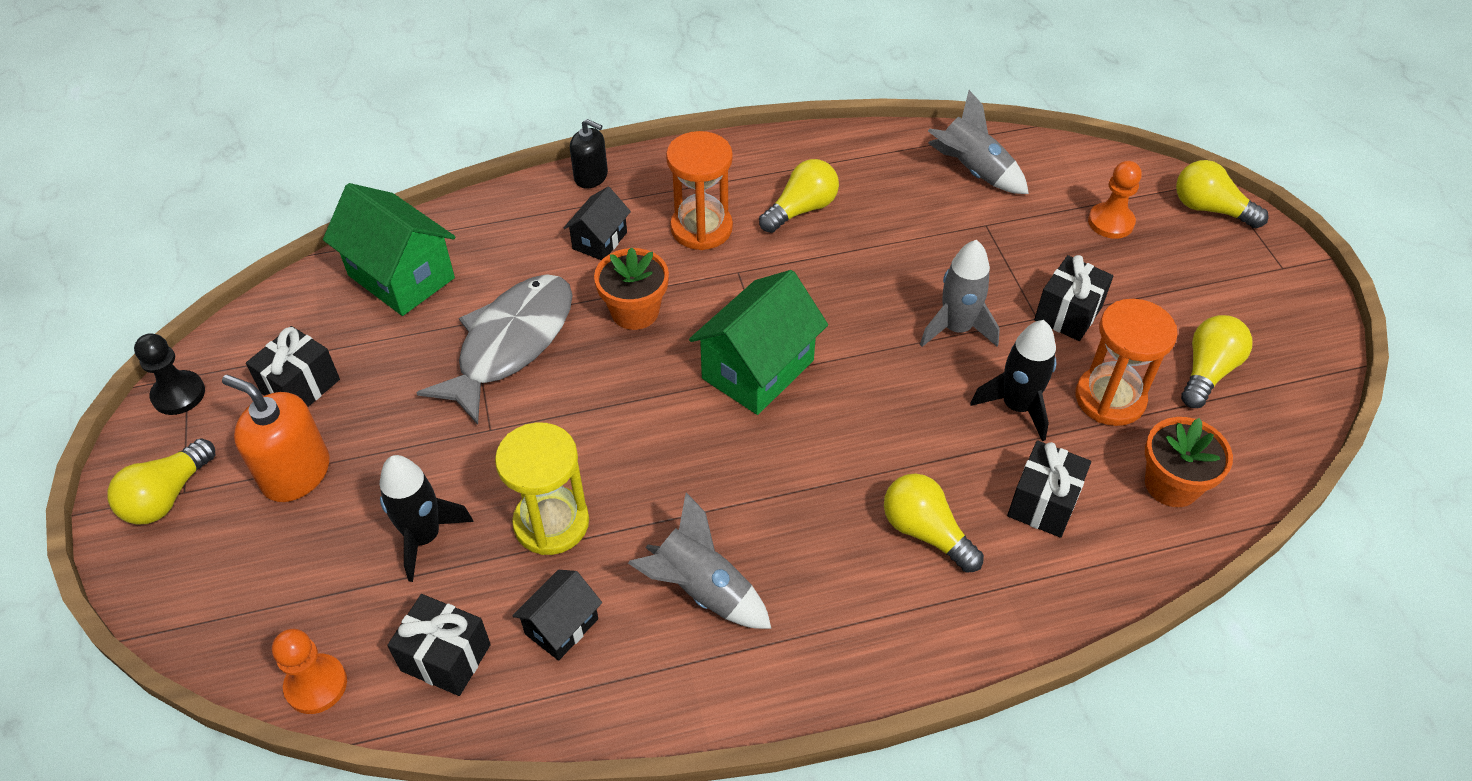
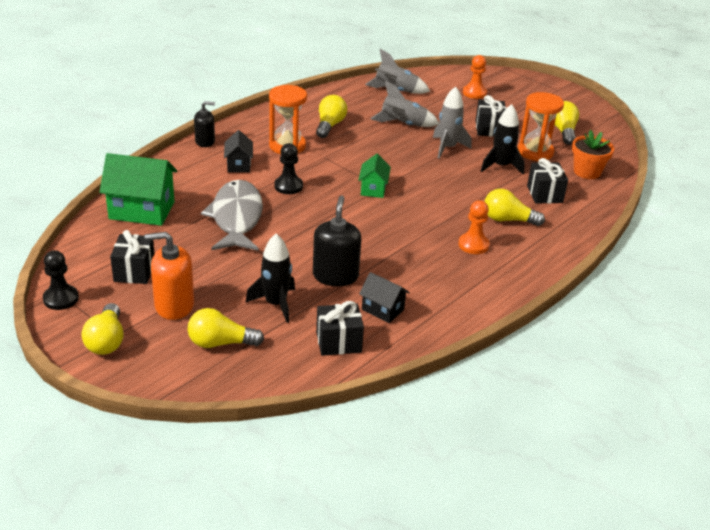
camera: 35 degrees left, 15 degrees down
orange pawn [272,629,347,714] -> orange pawn moved to [459,200,490,254]
yellow hourglass [495,422,589,555] -> black soap dispenser [313,196,361,286]
black house [512,570,602,661] -> black house turned 60 degrees counterclockwise [359,272,410,323]
orange flower pot [594,247,669,330] -> black pawn [274,143,303,194]
grey rocket [628,492,771,629] -> grey rocket moved to [370,81,439,127]
green house [689,270,828,415] -> green house [358,154,391,198], size x0.55
yellow light bulb [1176,160,1269,228] -> yellow light bulb moved to [188,308,264,348]

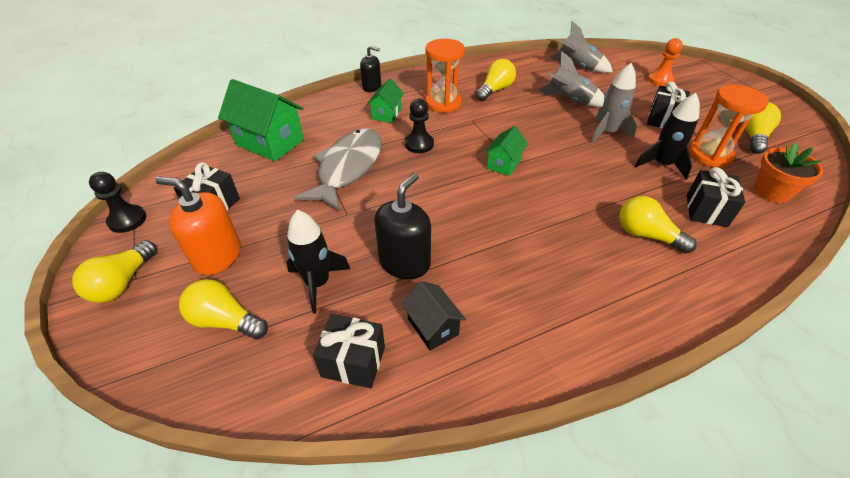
camera: 25 degrees right, 10 degrees up
black house [224,130,253,172] -> green house [367,79,404,123]
orange pawn [459,200,490,254] -> none

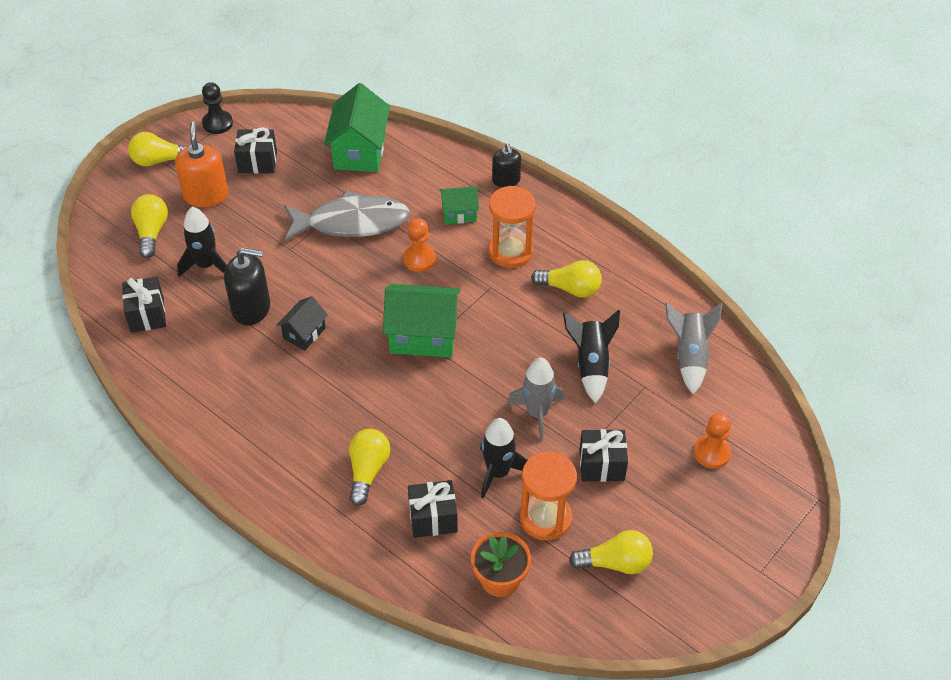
camera: 65 degrees right, 5 degrees up
black house [402,281,466,351] -> black house moved to [277,296,328,351]
black pawn [405,99,434,153] -> orange pawn [403,218,436,272]
green house [485,126,528,176] -> green house [383,284,461,357], size x1.81
grey rocket [538,51,605,107] -> black rocket [563,310,620,403]

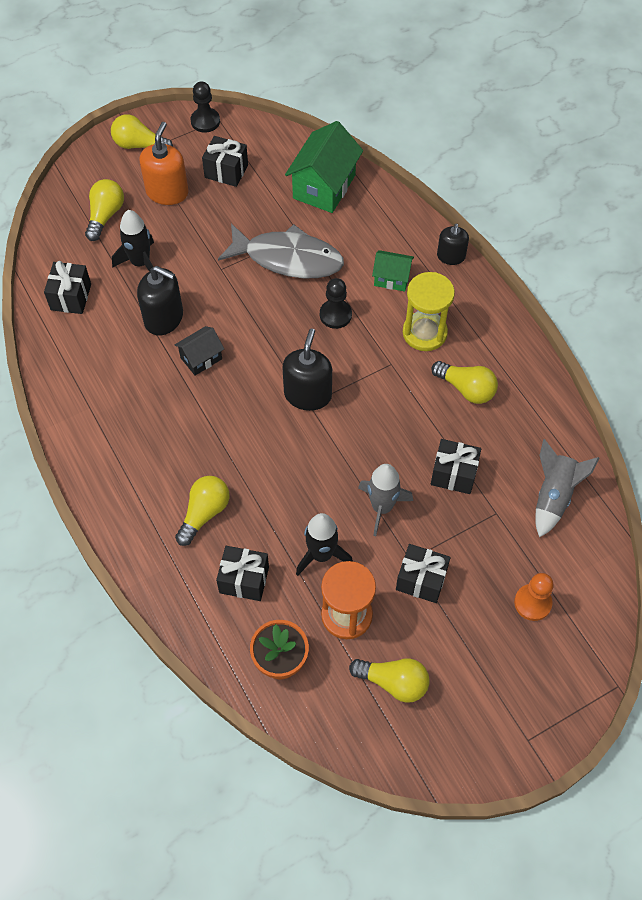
camera: 20 degrees right, 10 degrees up
green house [383,284,461,357] -> black soap dispenser [282,328,332,411]
orange pawn [403,218,436,272] -> black pawn [320,278,352,329]
orange hourglass [489,186,536,268] -> yellow hourglass [403,272,455,351]
black rocket [563,310,620,403] -> black gift [431,439,481,494]

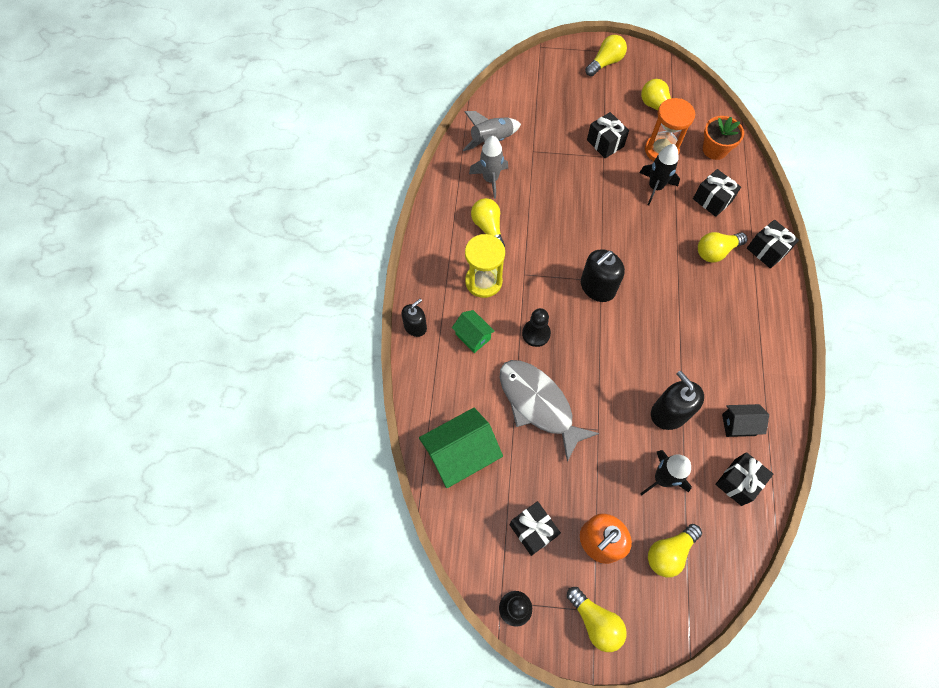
camera: 145 degrees left, 5 degrees up
black house [175,326,224,376] -> black house moved to [722,404,769,437]
grey rocket [358,464,413,536] -> grey rocket moved to [469,136,508,199]
black gift [431,439,481,494] -> black gift moved to [747,220,799,268]
orange pawn [514,573,554,621] -> none
none -> yellow light bulb [585,35,627,76]

